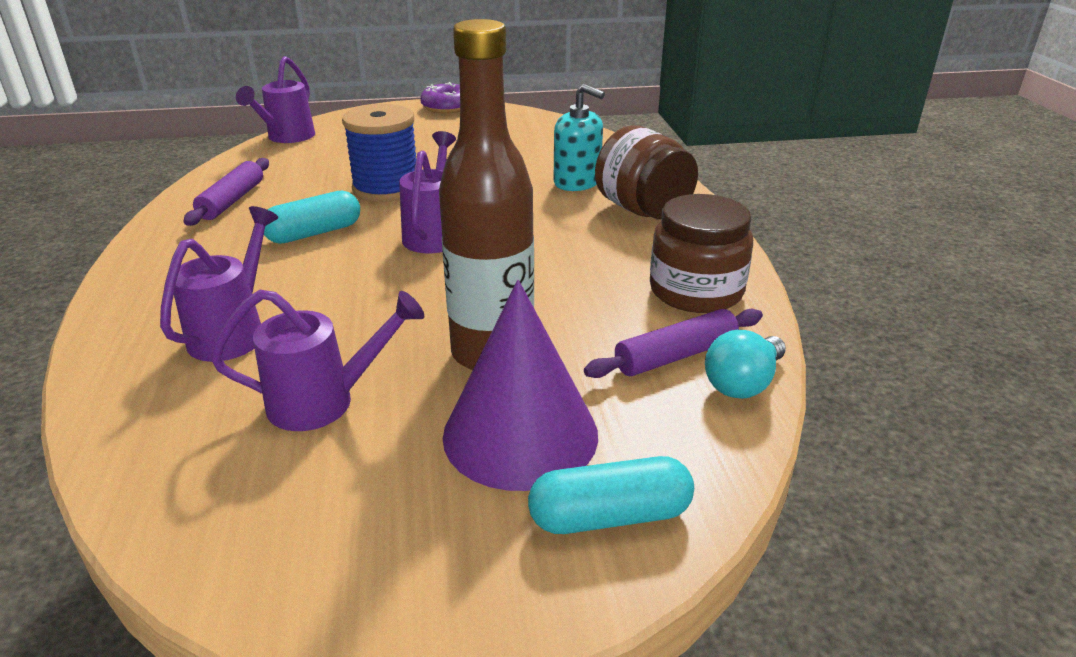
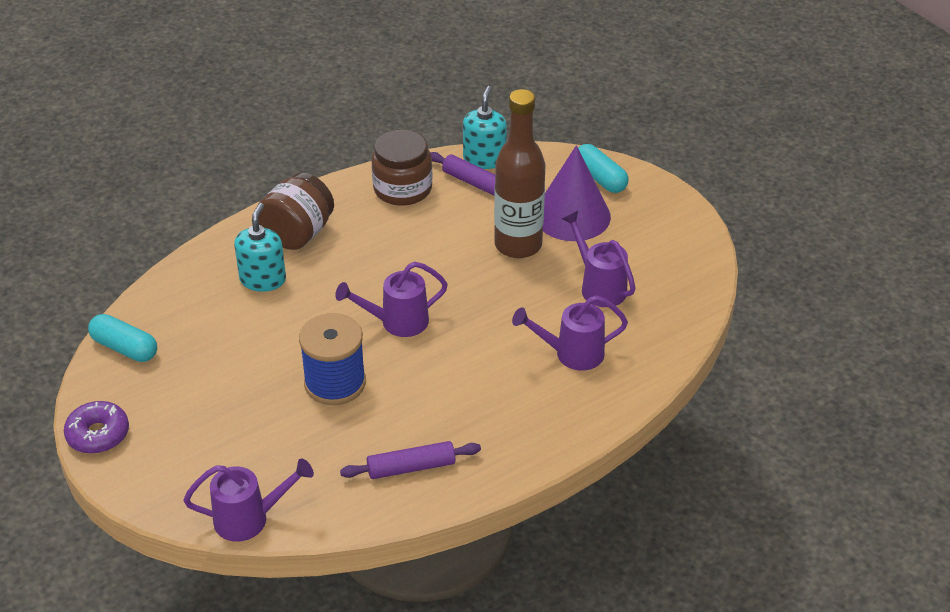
camera: 115 degrees left, 10 degrees up
turquoise capsule [264,191,360,244] -> turquoise capsule moved to [88,314,157,362]
turquoise light bulb [705,330,786,399] -> turquoise soap dispenser [463,86,507,169]

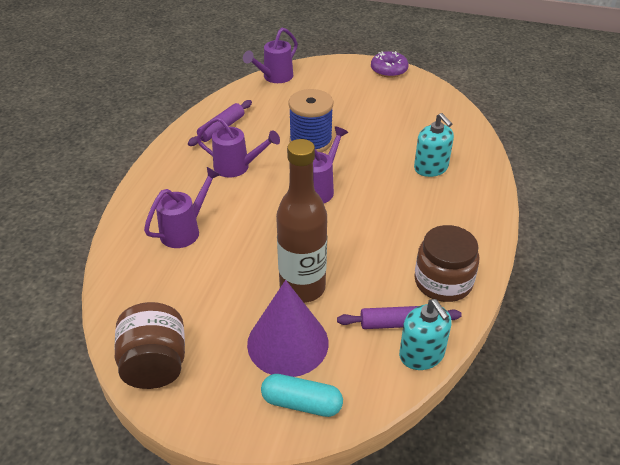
camera: 140 degrees right, 0 degrees up
turquoise capsule [88,314,157,362] -> none
brown jar [258,172,334,250] -> brown jar moved to [114,302,185,389]
purple watering can [562,211,635,307] -> purple watering can moved to [196,117,280,178]

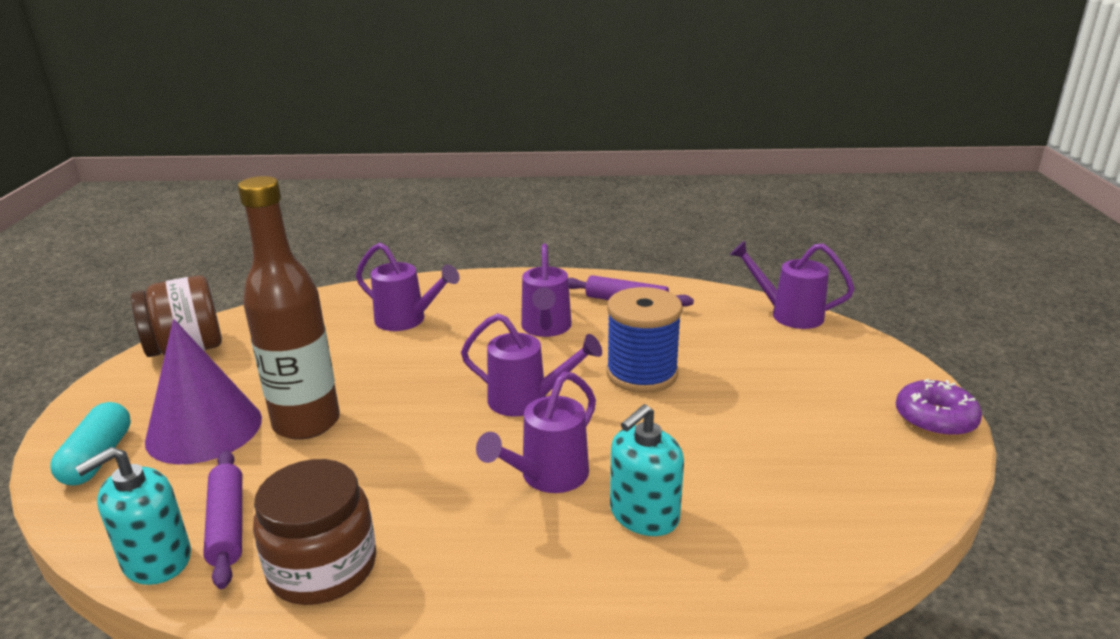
camera: 75 degrees right, 15 degrees down
none -> purple watering can [476,371,596,493]

